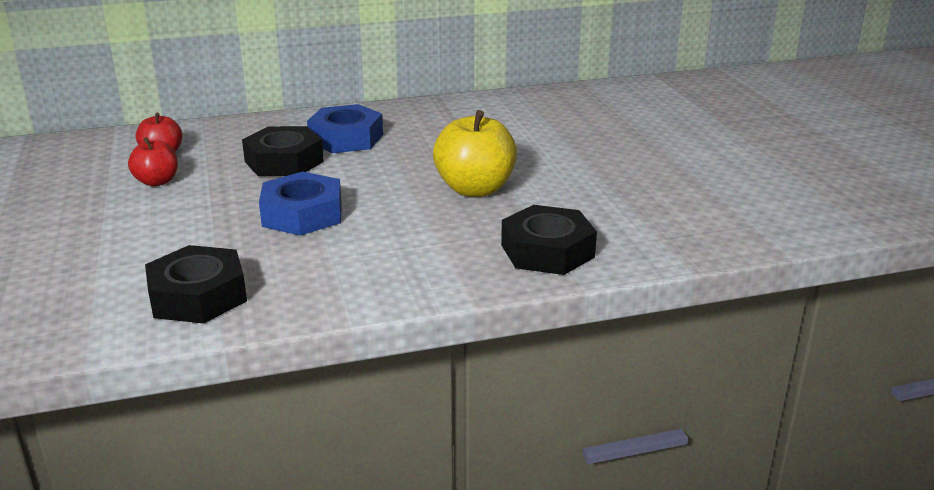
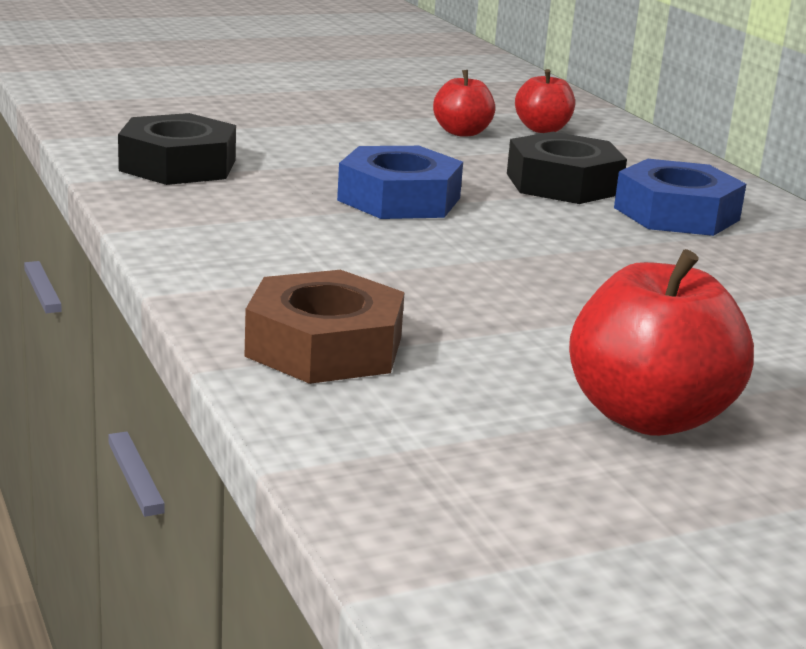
camera: 80 degrees right, 5 degrees down
yellow apple [433,110,517,197] -> none
black nut [501,205,597,275] -> brown nut [245,270,405,384]
none -> red apple [569,249,754,436]

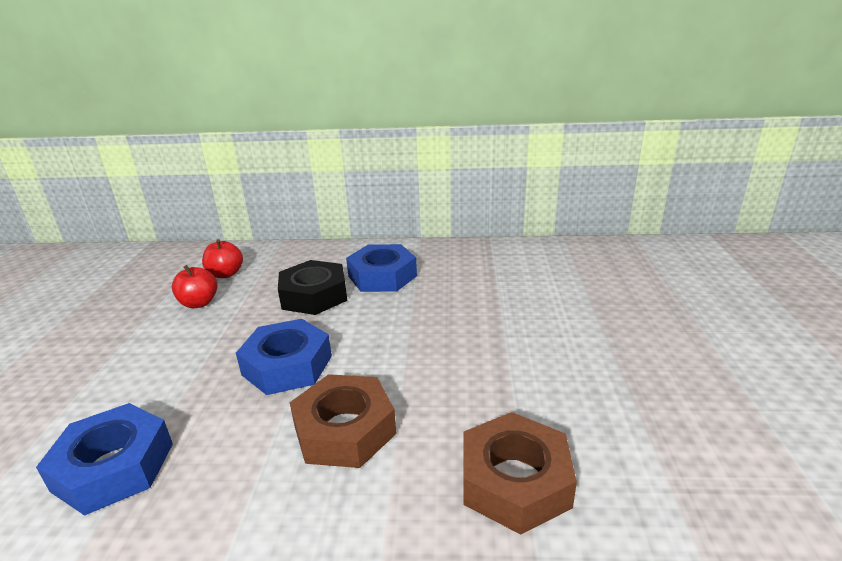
camera: 60 degrees left, 5 degrees up
black nut [118,113,236,185] -> blue nut [36,403,173,516]
red apple [569,249,754,436] -> none
none -> brown nut [290,374,397,468]

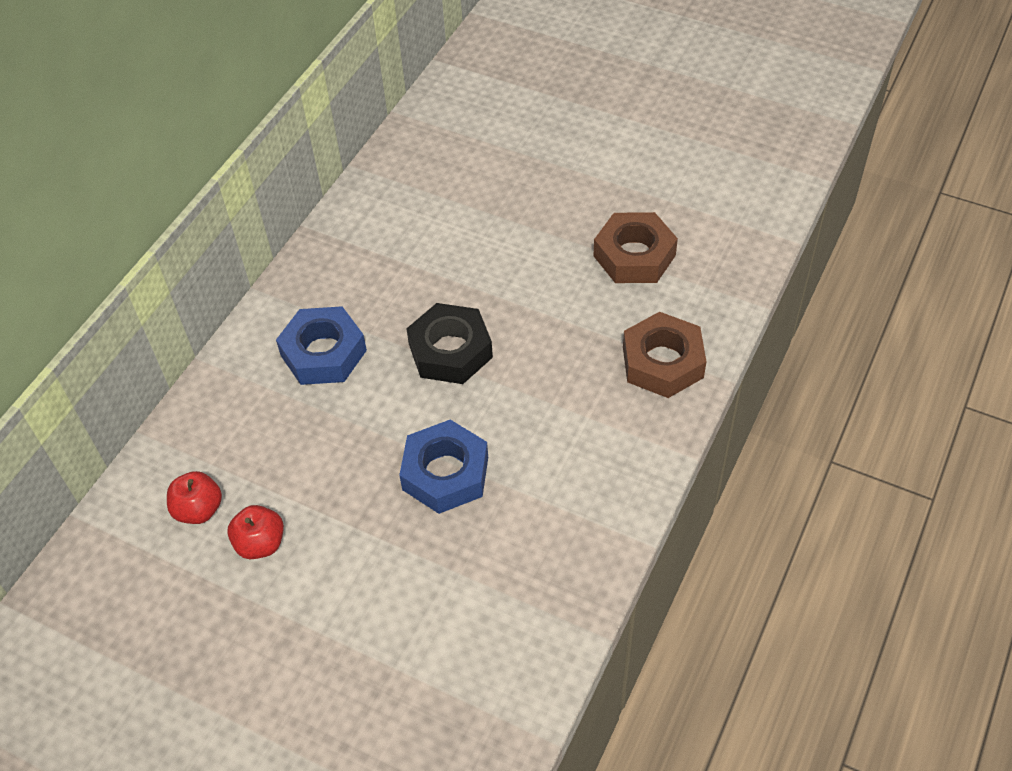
camera: 65 degrees left, 25 degrees up
blue nut [36,403,173,516] -> none
black nut [278,260,347,315] -> black nut moved to [406,303,493,384]
brown nut [290,374,397,468] -> brown nut moved to [594,212,678,283]

